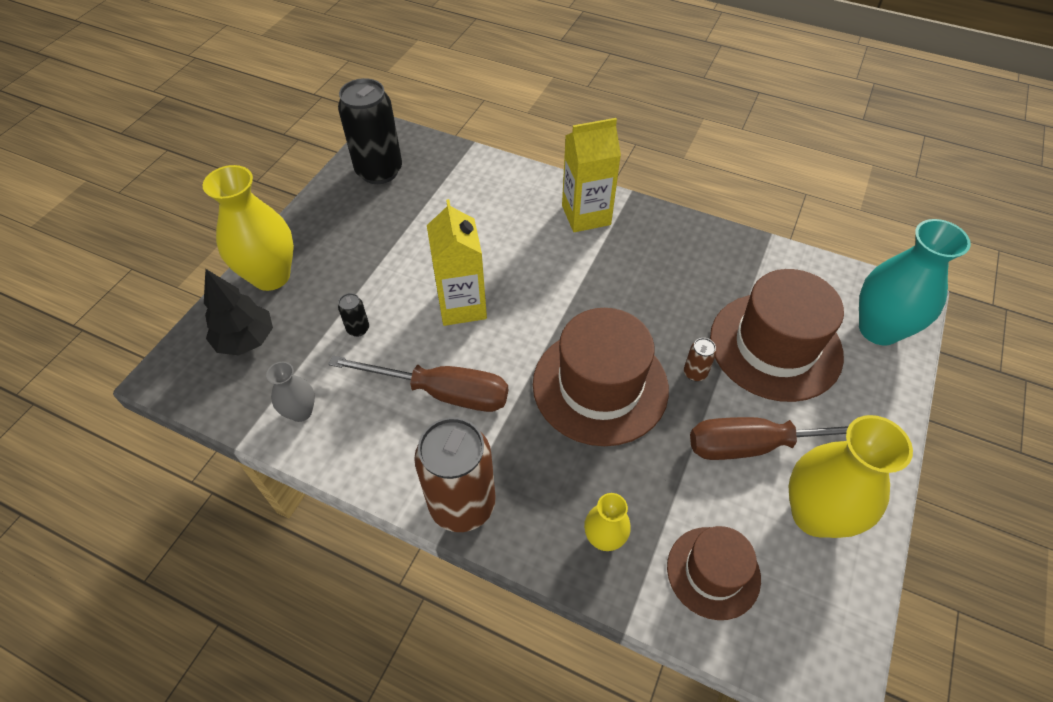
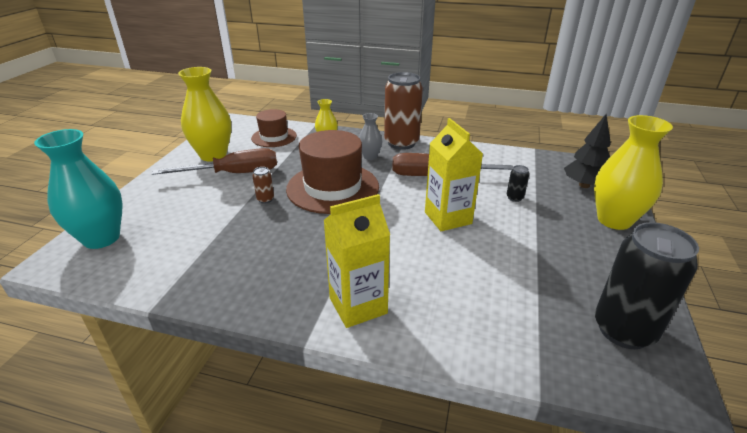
camera: 170 degrees right, 20 degrees down
grey vase [266,362,315,422] -> grey vase moved to [359,113,382,160]
brown hat [710,269,844,402] -> none

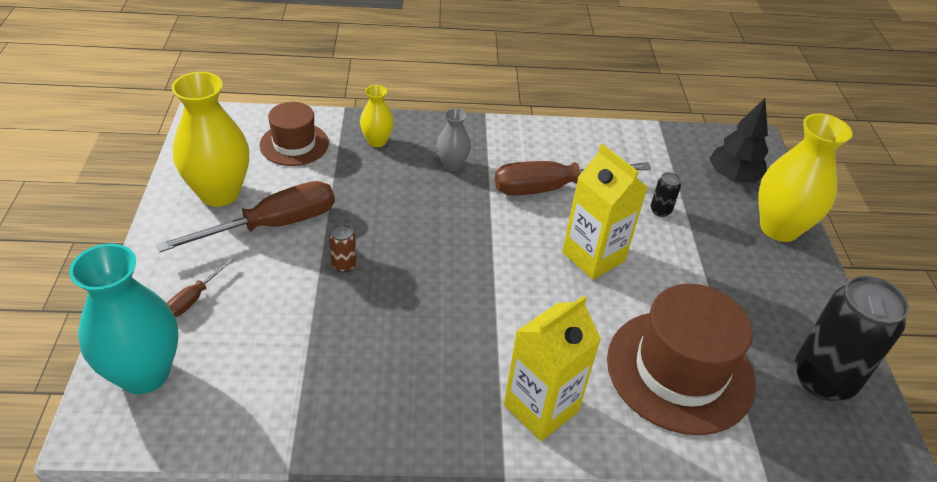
camera: 20 degrees left, 10 degrees up
brown hat [286,130,379,214] -> brown hat moved to [607,284,756,435]
brown can [384,72,423,150] -> none
none -> brown screwdriver [167,258,234,317]

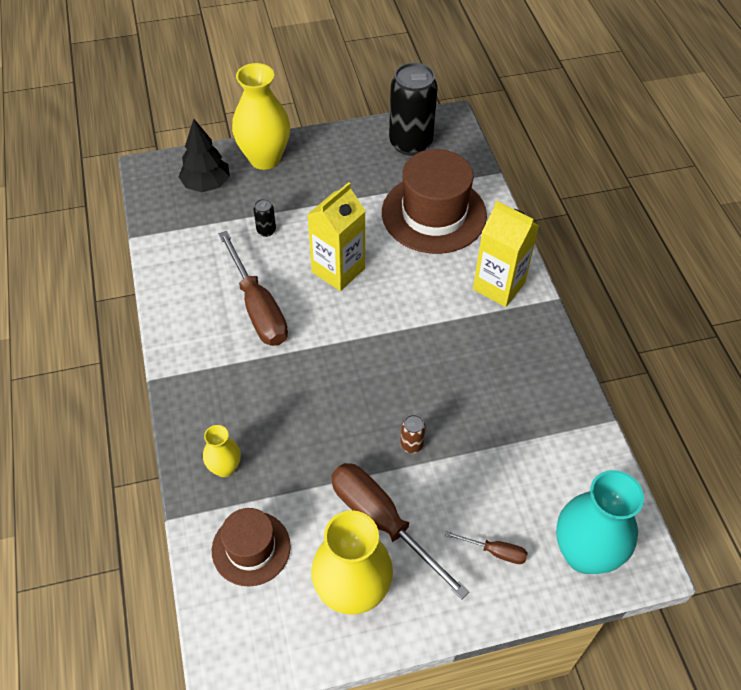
camera: 100 degrees left, 10 degrees up
grey vase [436,108,471,171] -> none

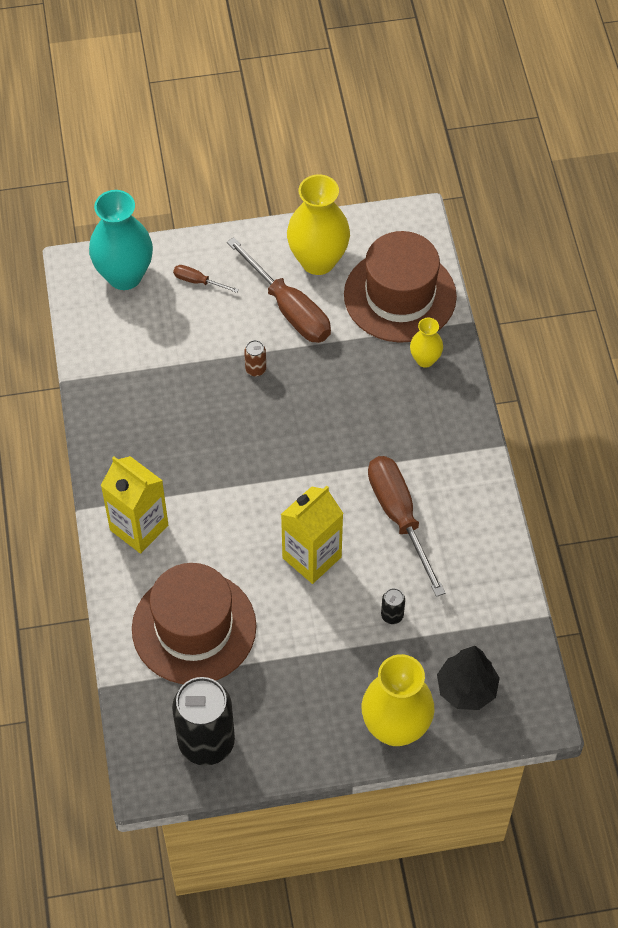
camera: 175 degrees left, 5 degrees up
brown hat [212,508,291,586] -> brown hat [344,231,457,343], size x1.72

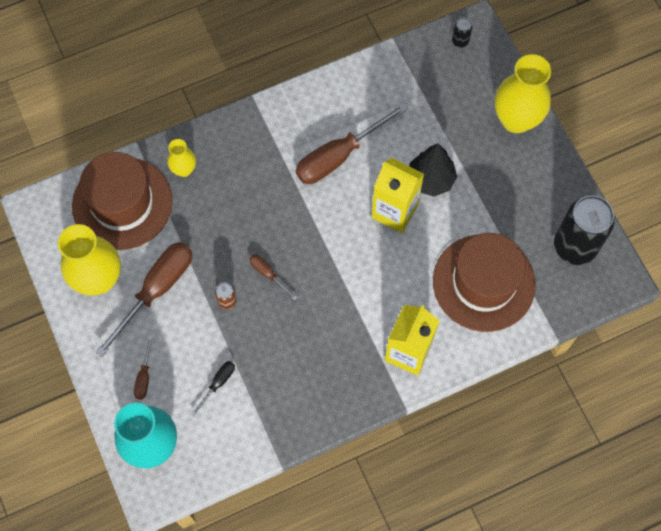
camera: 105 degrees left, 10 degrees up
black can [381,588,405,624] -> black can moved to [452,17,472,48]
black tree [437,646,500,710] -> black tree moved to [409,144,457,197]
none -> black screwdriver [191,361,235,416]
none -> brown screwdriver [249,254,297,300]

